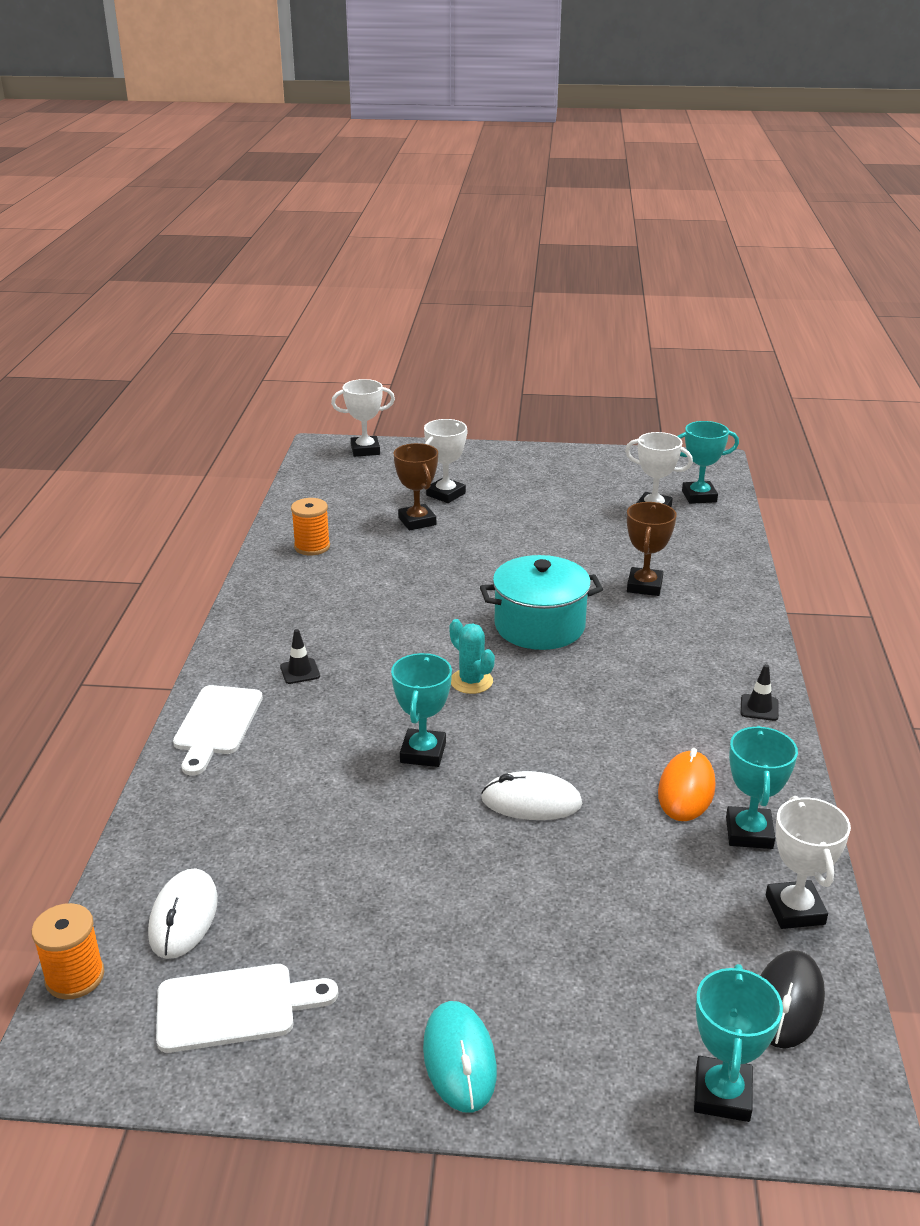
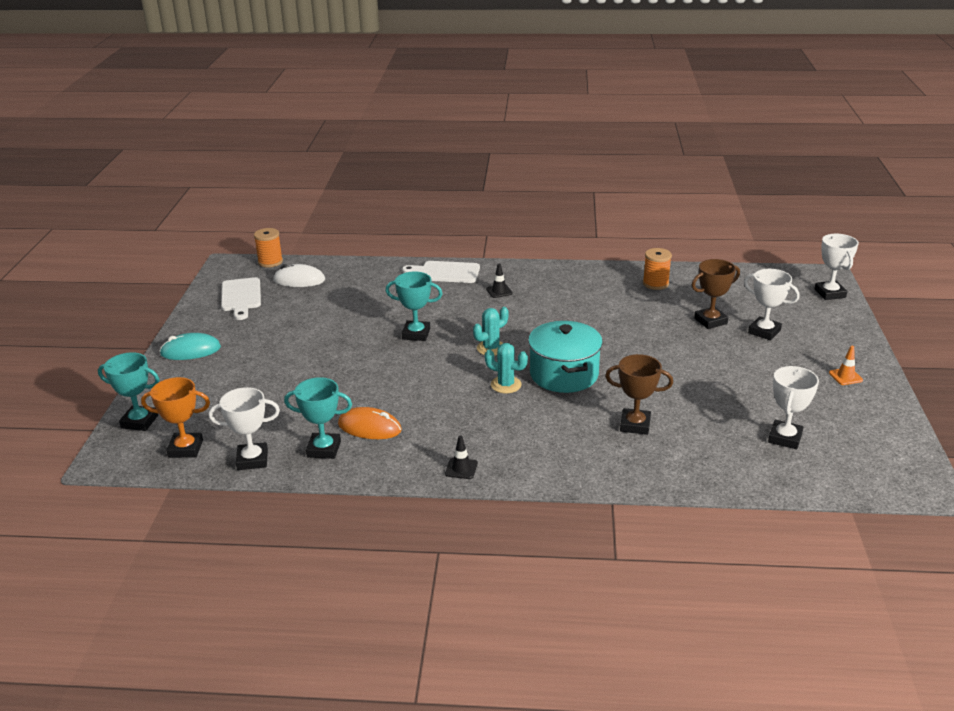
camera: 90 degrees right, 0 degrees up
white mouse [481,771,582,820] -> none
turquoise trophy [677,421,739,504] -> none
black mouse [761,950,825,1049] -> orange trophy [141,377,210,458]
none -> turquoise cactus [485,343,528,393]
none -> orange traffic cone [829,346,863,385]

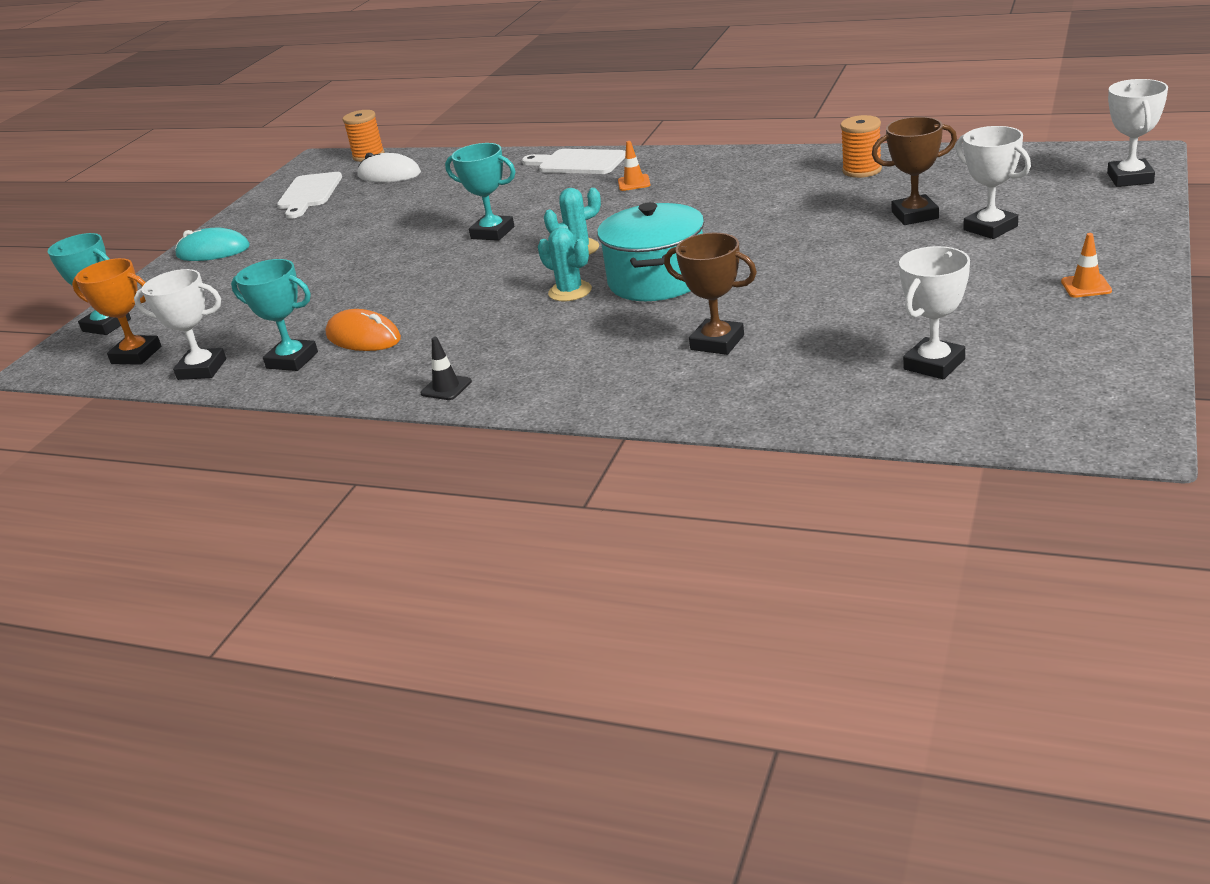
camera: 20 degrees right, 0 degrees up
black traffic cone [486,263,513,298] -> orange traffic cone [618,141,650,191]

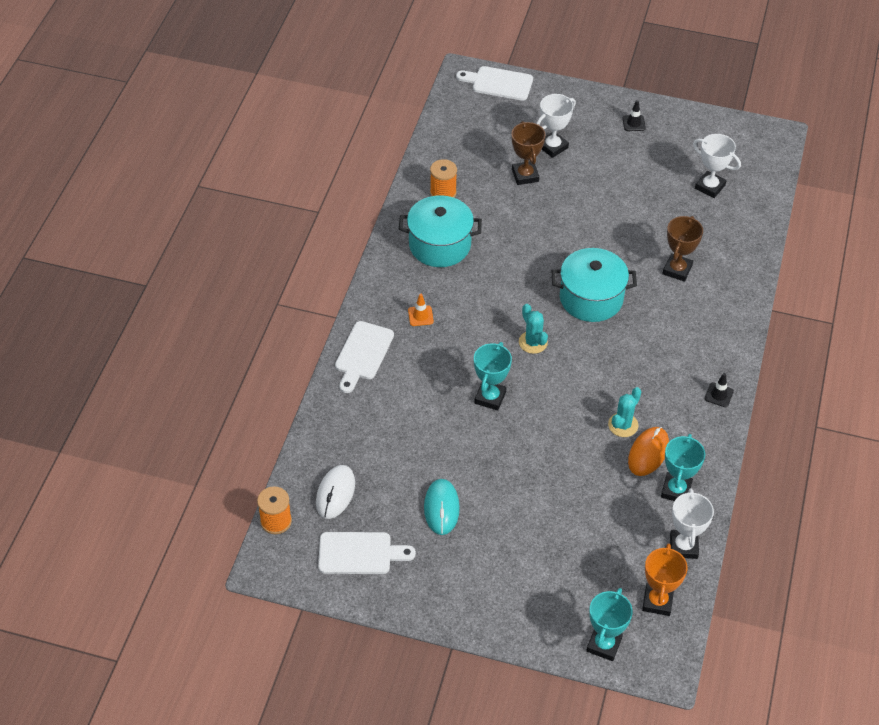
camera: 100 degrees left, 20 degrees up
turquoise mouse [175,228,250,261] -> turquoise mouse moved to [424,479,460,535]
turquoise cactus [538,227,592,301] -> turquoise cactus moved to [608,387,641,437]
orange traffic cone [1061,233,1112,298] -> black traffic cone [622,100,646,131]
white trophy [1107,79,1168,187] -> white cutting board [456,66,533,101]
none -> turquoise pot [399,195,482,267]

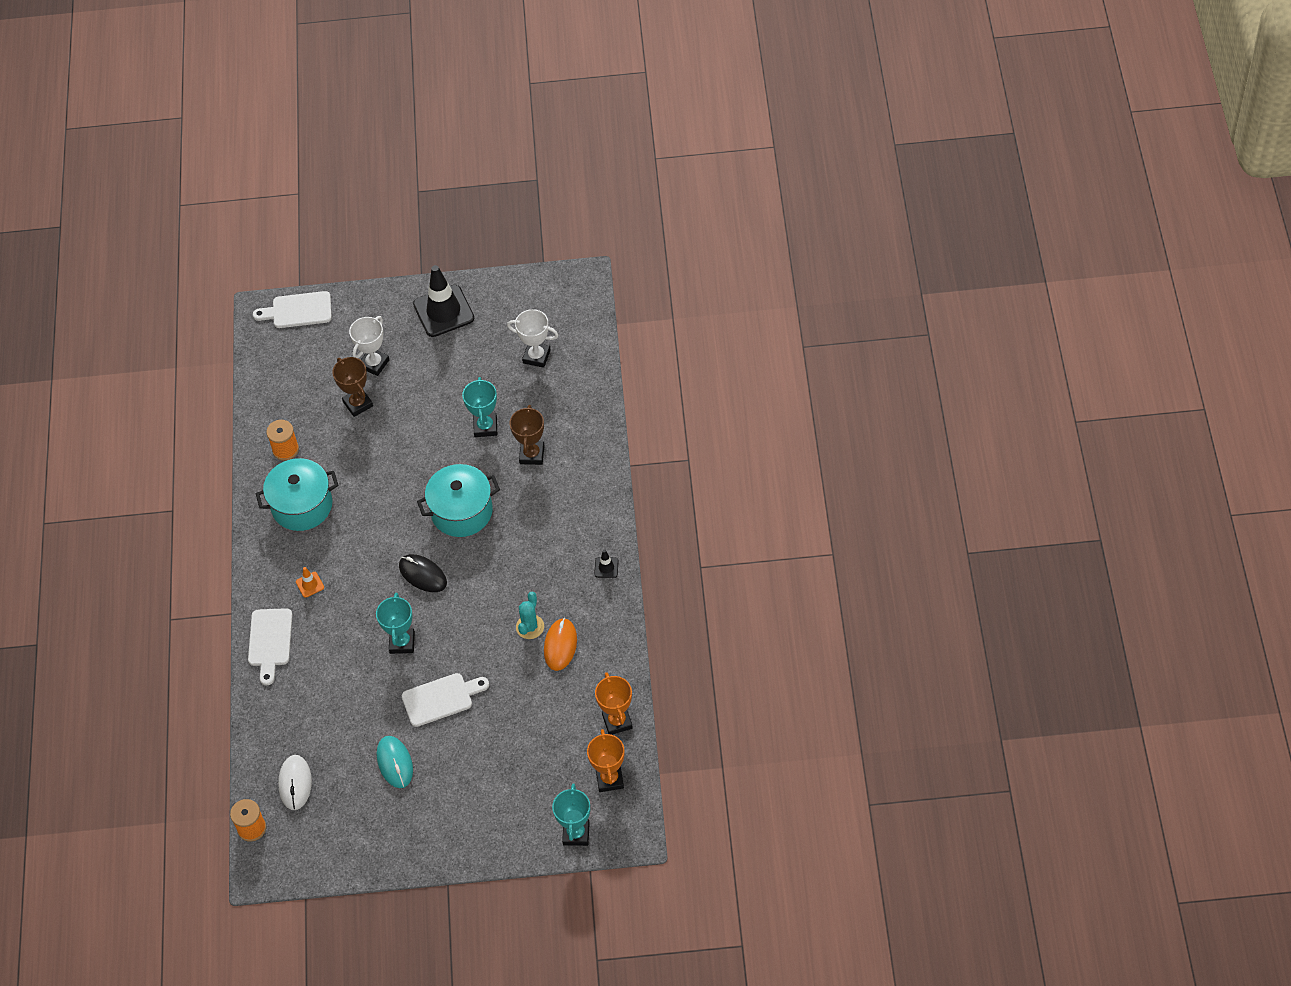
camera: 15 degrees left, 5 degrees up
white cutting board [318,532,416,574] -> white cutting board moved to [402,673,489,727]
turquoise cactus [519,304,548,354] -> black mouse [399,554,447,592]
black traffic cone [622,100,646,131] -> black traffic cone [413,265,474,337], size x2.34
turquoise trophy [661,434,705,501] -> turquoise trophy moved to [462,377,497,437]
white trophy [670,488,714,559] -> orange trophy [595,672,633,735]

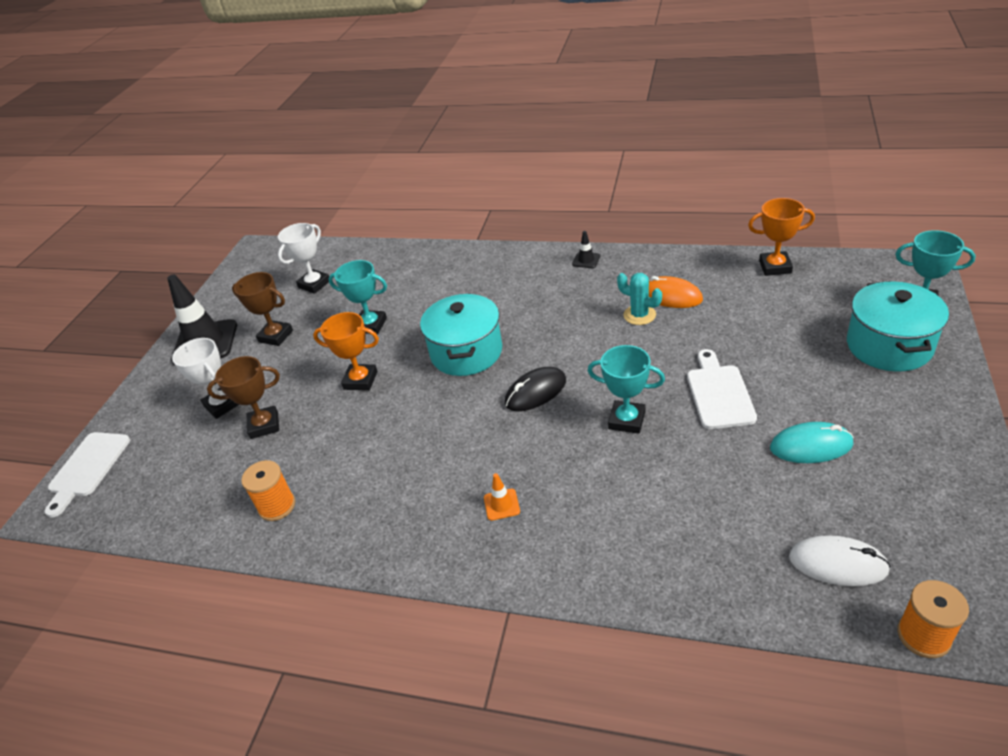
camera: 70 degrees left, 15 degrees down
white cutting board [248,608,292,685] -> none
turquoise pot [256,458,338,531] -> turquoise pot moved to [847,281,949,372]
brown trophy [509,405,544,465] -> brown trophy moved to [232,272,293,346]
orange trophy [587,729,625,792] -> orange trophy moved to [313,312,379,390]

